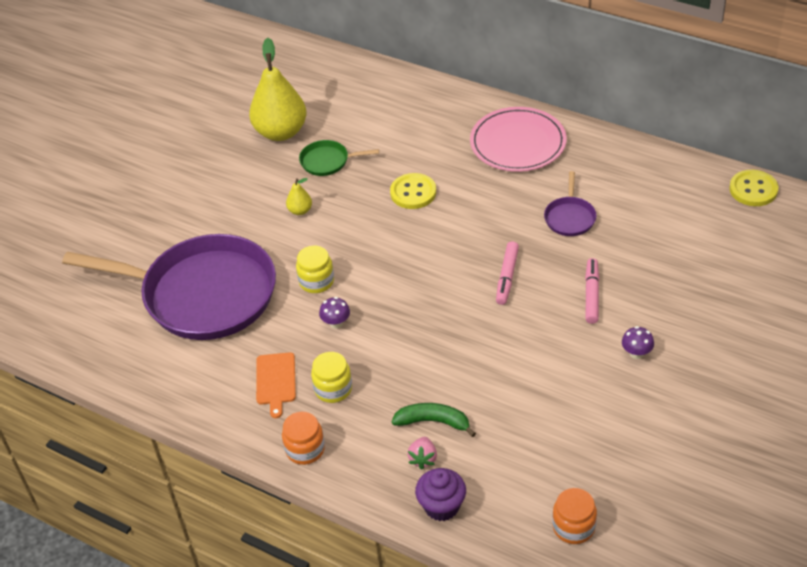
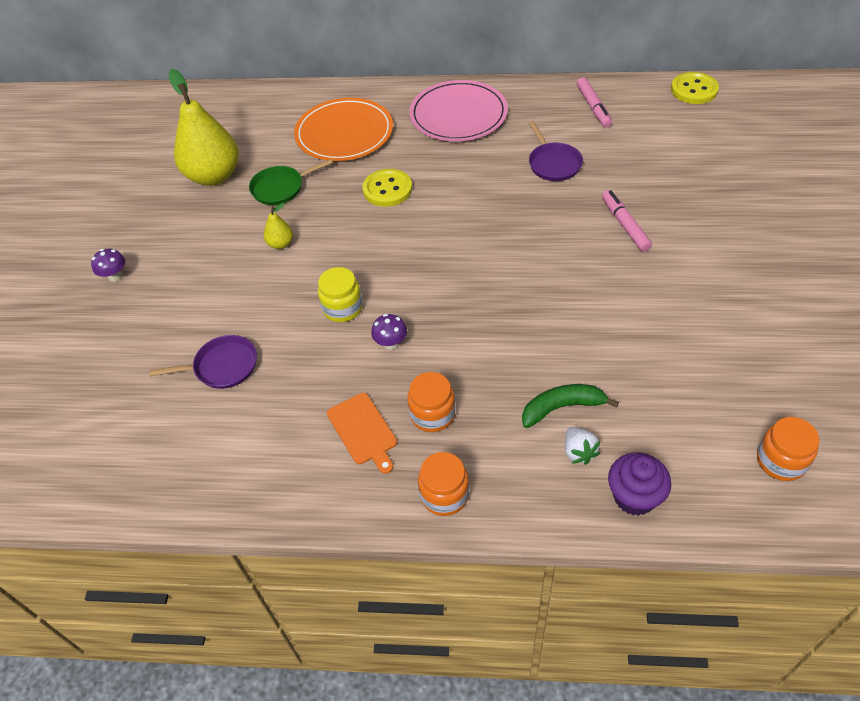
camera: 25 degrees left, 5 degrees up
purple pan [62,234,276,340] -> purple pan [150,335,257,389], size x0.40
yellow jar [311,352,352,403] -> orange jar [407,372,455,432]
pink strawberry [407,437,437,470] -> white strawberry [565,427,600,465]
pink marker [496,241,519,305] -> pink marker moved to [577,77,612,127]
purple mushroom [622,326,654,359] -> purple mushroom moved to [91,249,125,282]
none -> orange plate [294,98,393,161]

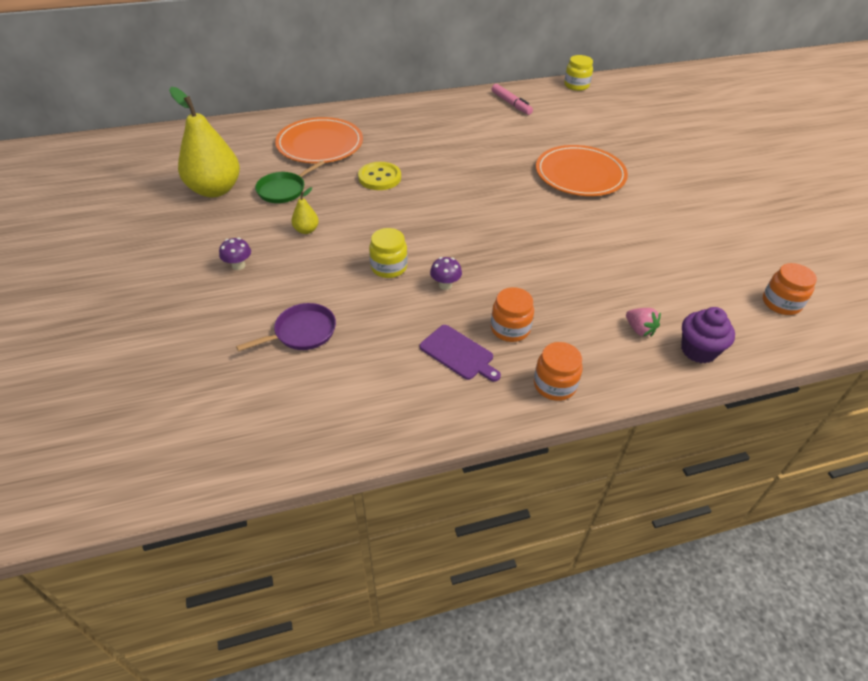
camera: 25 degrees left, 5 degrees down
purple mushroom [91,249,125,282] -> purple mushroom moved to [219,237,251,270]
orange cutting board [327,393,397,474] -> purple cutting board [420,325,501,382]
pink plate [409,80,508,142] -> none
green banana [522,384,619,428] -> none
purple pan [529,121,583,181] -> none
white strawberry [565,427,600,465] -> pink strawberry [626,308,661,337]
pink marker [602,190,652,252] -> orange plate [536,145,628,196]
yellow button [671,72,719,104] -> yellow jar [564,55,593,91]

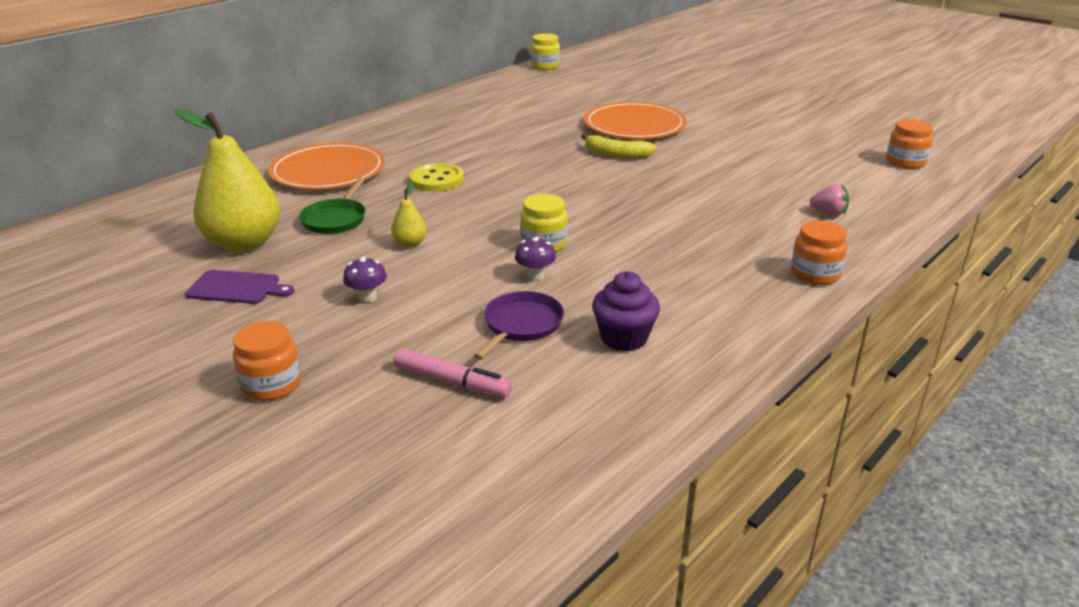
camera: 30 degrees left, 15 degrees down
purple cutting board [420,325,501,382] -> purple cutting board moved to [185,270,294,304]
purple mushroom [430,257,462,290] -> purple mushroom moved to [515,237,556,281]
orange jar [491,287,534,342] -> orange jar moved to [233,321,301,401]
pink marker [492,84,533,115] -> pink marker moved to [393,348,512,398]
purple cupcake [681,307,735,363] -> purple cupcake moved to [592,271,660,352]
none -> yellow banana [581,134,657,159]

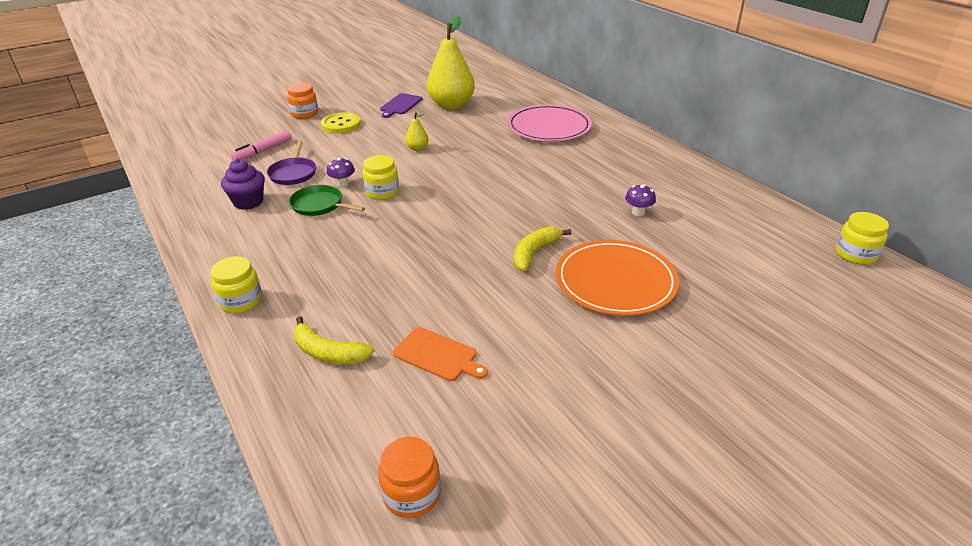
camera: 105 degrees right, 5 degrees up
orange plate [268,143,385,190] -> pink plate [507,104,592,141]
green pan [299,178,366,234] -> green pan moved to [289,185,365,216]
purple mushroom [343,257,387,302] -> purple mushroom moved to [625,184,656,216]
yellow button [409,163,464,192] -> yellow button moved to [321,113,361,133]
purple pan [473,291,564,360] -> purple pan turned 45 degrees clockwise [267,141,316,185]
orange jar [791,220,847,285] -> yellow jar [211,256,262,314]
pink strawberry [810,184,849,216] -> yellow banana [294,316,375,364]
none -> orange cutting board [393,327,488,381]

